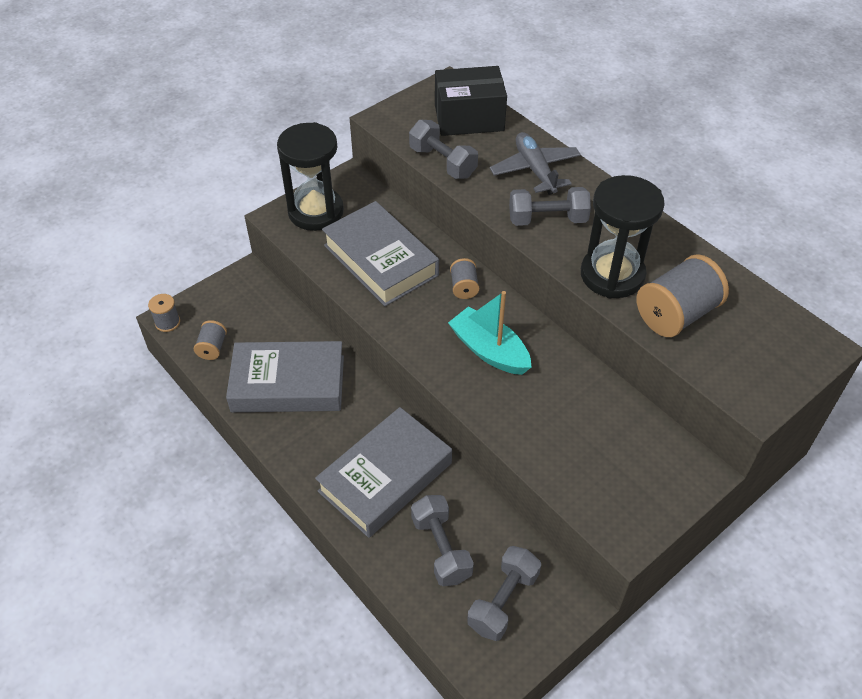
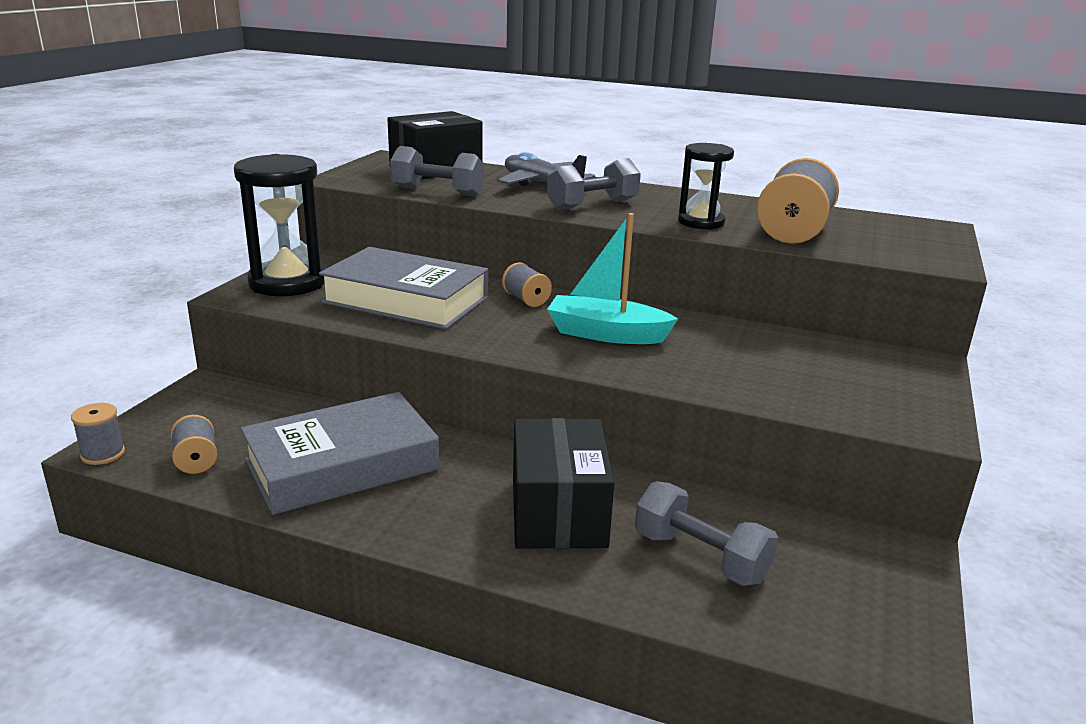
camera: 30 degrees left, 25 degrees down
grey book [315,407,452,538] -> black box [513,418,614,549]
grey dumbbell [467,546,541,641] -> none
black hourglass [581,175,665,299] -> black hourglass [678,143,734,230], size x0.61

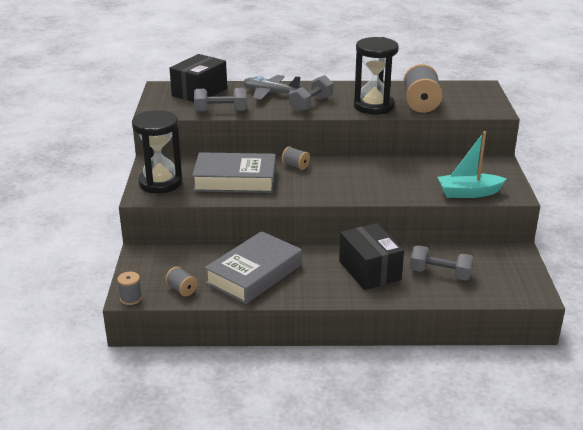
camera: 20 degrees left, 5 degrees up
turquoise boat [547,213,678,344] -> turquoise boat moved to [438,131,506,198]
black hourglass [678,143,734,230] -> black hourglass [354,37,399,114], size x1.63

